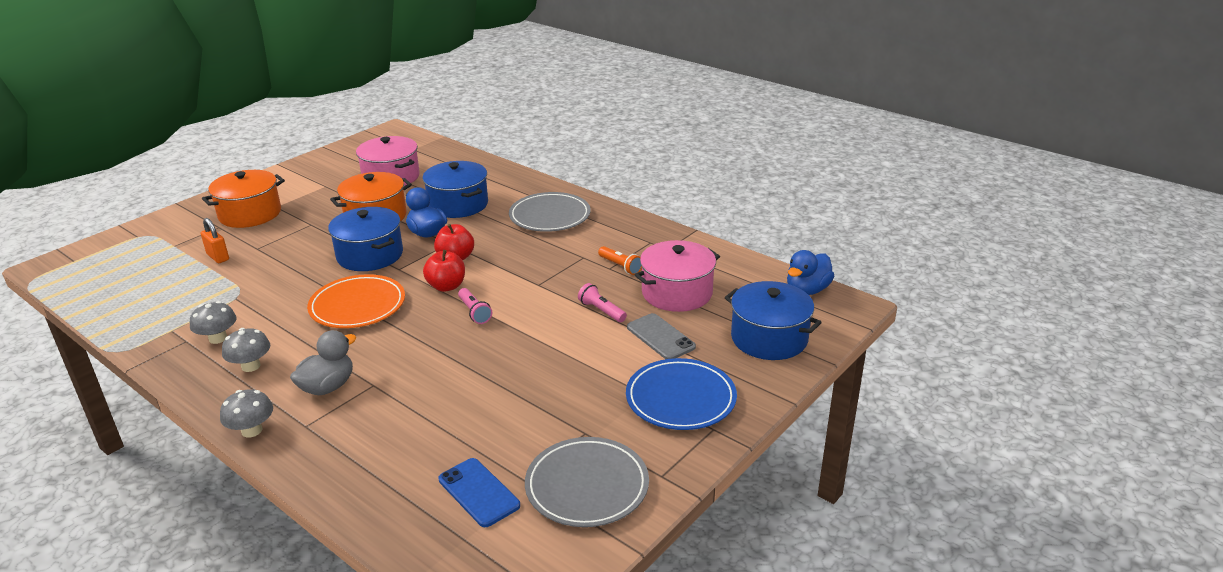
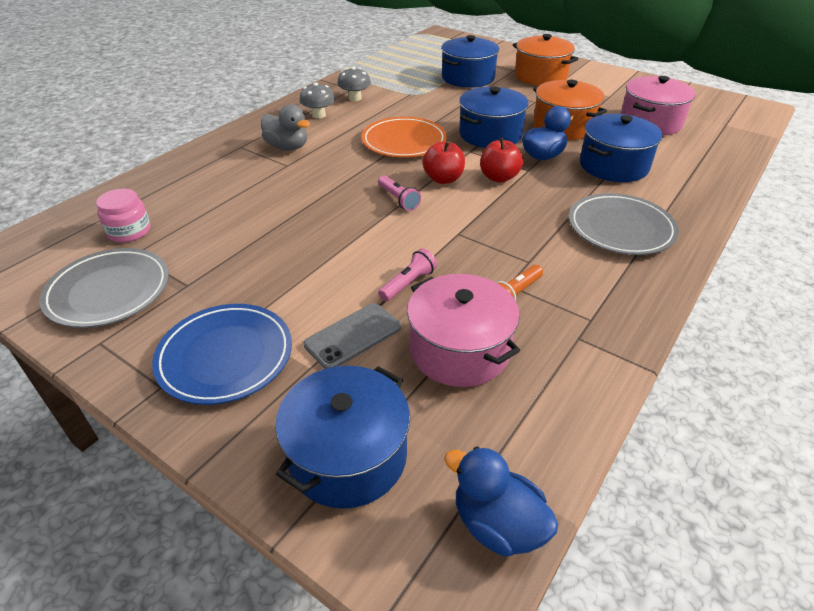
camera: 85 degrees right, 10 degrees up
orange padlock [201,218,229,263] -> blue pot [441,35,499,88]
grey mushroom [220,389,273,437] -> none
blue phone [438,458,520,527] -> pink jar [96,189,151,243]
pink flashlight [458,288,492,324] -> pink flashlight turned 90 degrees counterclockwise [378,175,421,211]

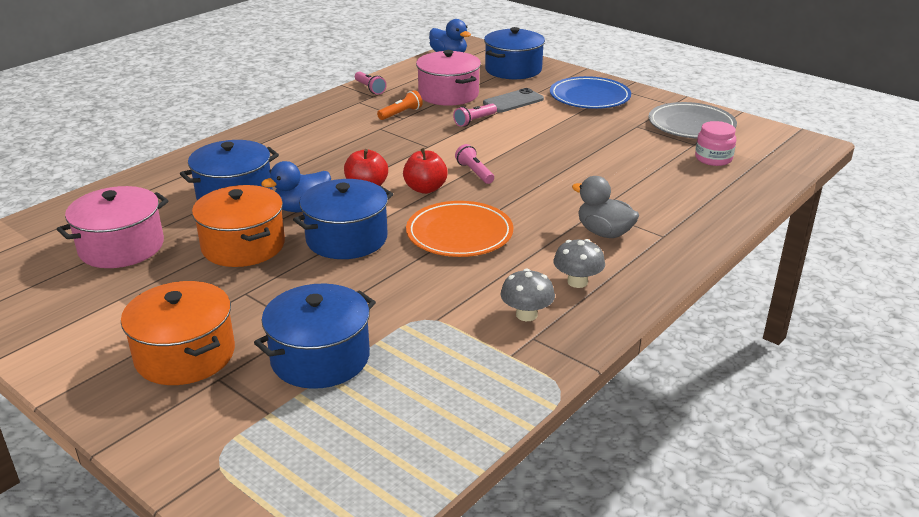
camera: 175 degrees left, 10 degrees down
grey plate [569,193,679,255] -> none
none -> pink flashlight [355,72,387,95]

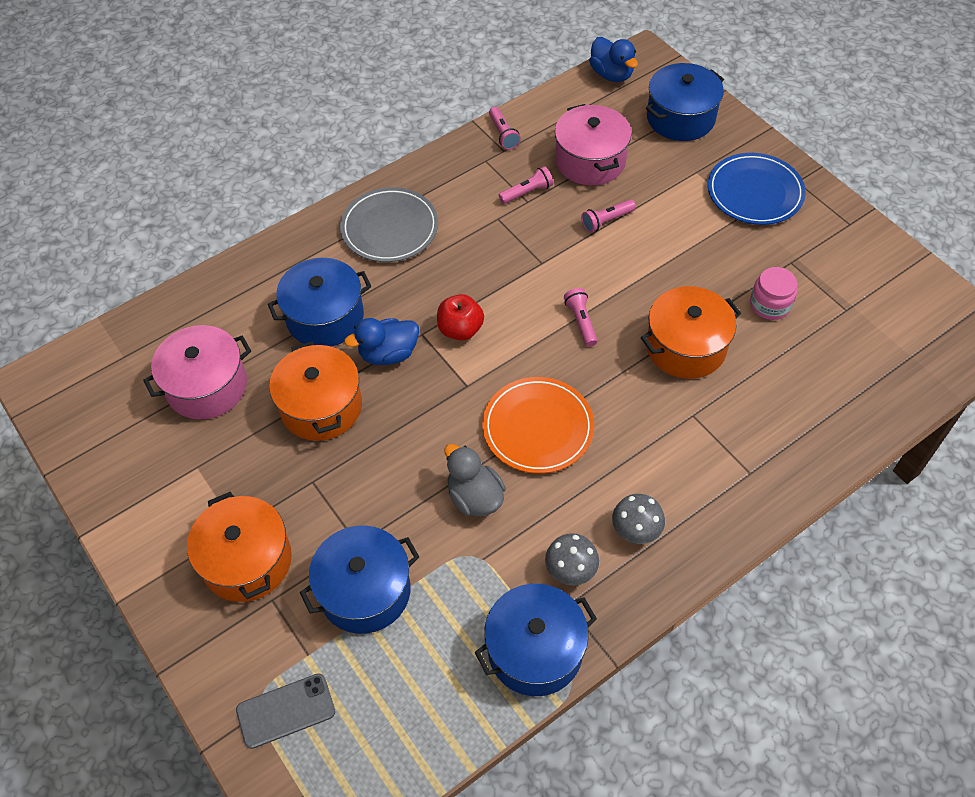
camera: 15 degrees right, 25 degrees up
blue pot [293,179,393,259] -> blue pot moved to [474,584,597,696]
orange flashlight [377,90,423,120] -> pink flashlight [499,166,553,204]
red apple [403,148,448,194] -> none
grey phone [483,88,544,113] -> grey phone moved to [236,673,335,749]
grey duck [572,176,639,238] -> grey duck moved to [444,444,506,516]
grey plate [648,102,737,139] -> grey plate moved to [340,187,438,262]
pink jar [695,121,736,166] -> pink jar moved to [750,267,797,320]
none -> orange pot [641,286,742,379]

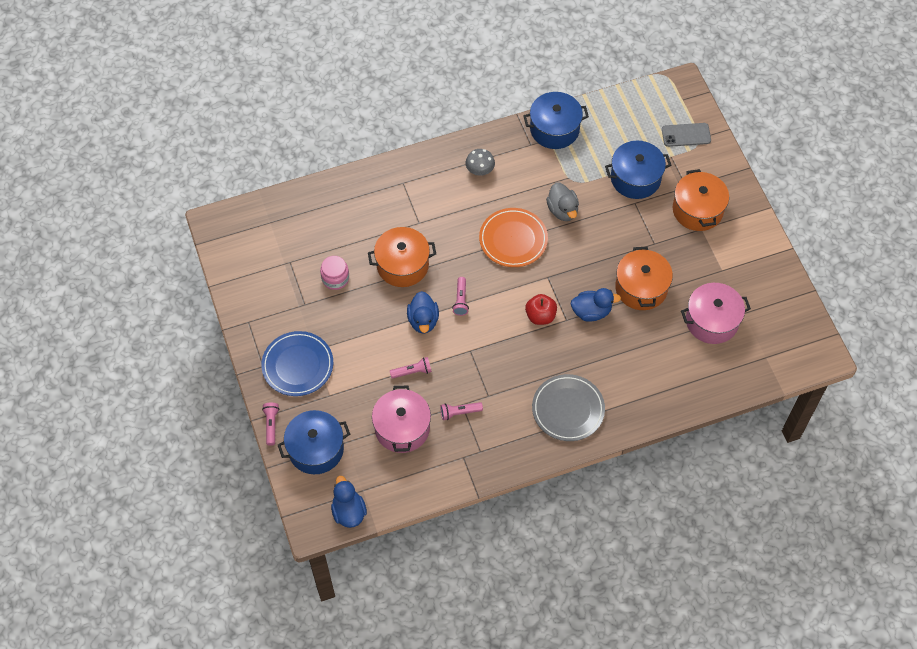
camera: 165 degrees left, 5 degrees up
blue pot [268,258,371,347] -> none
pink flashlight [489,107,521,150] -> pink flashlight moved to [262,403,279,446]
grey mushroom [545,533,599,586] -> none
none -> blue duck [407,291,439,334]

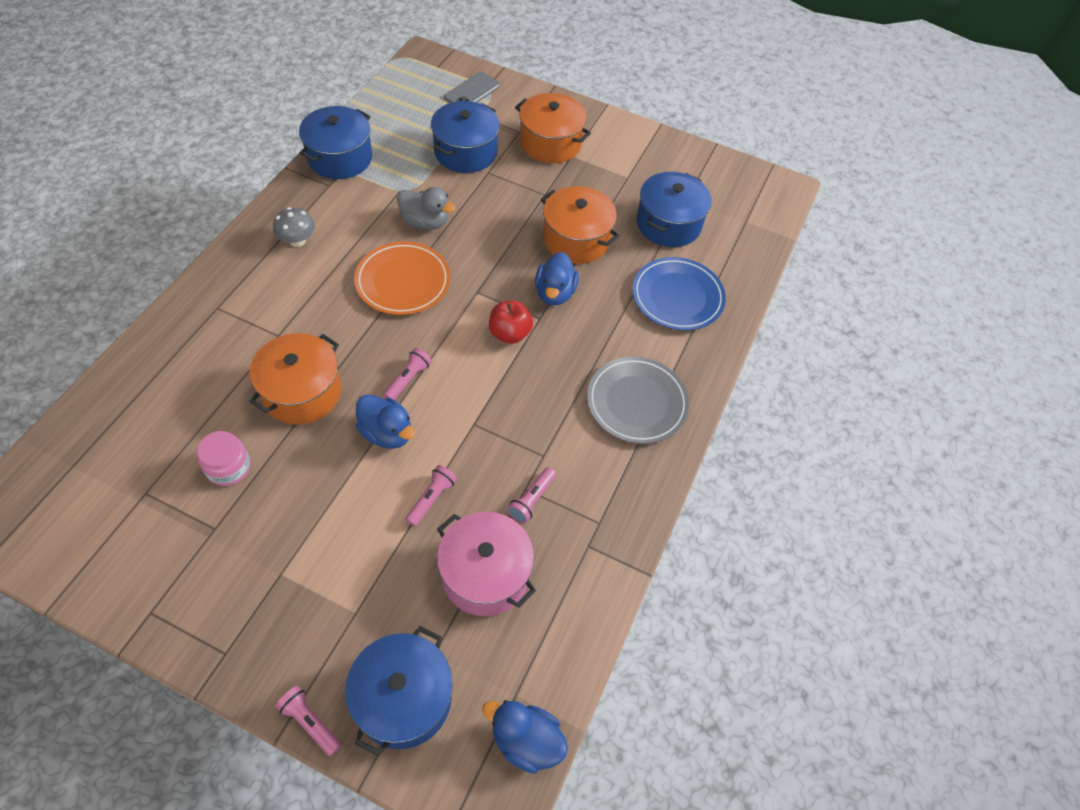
camera: 50 degrees left, 5 degrees down
blue plate [261,331,333,396] -> blue plate moved to [632,257,726,330]
pink flashlight [452,277,469,316] -> pink flashlight turned 105 degrees counterclockwise [383,348,432,400]
blue duck [571,288,621,322] -> blue duck turned 150 degrees clockwise [535,252,579,305]
pink pot [681,283,751,344] -> blue pot [637,172,712,247]

